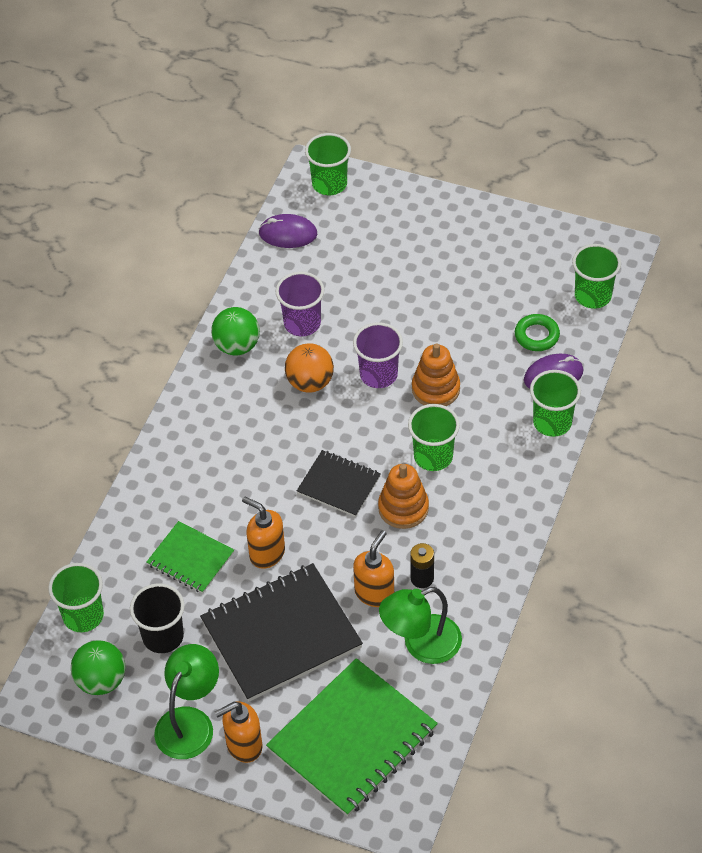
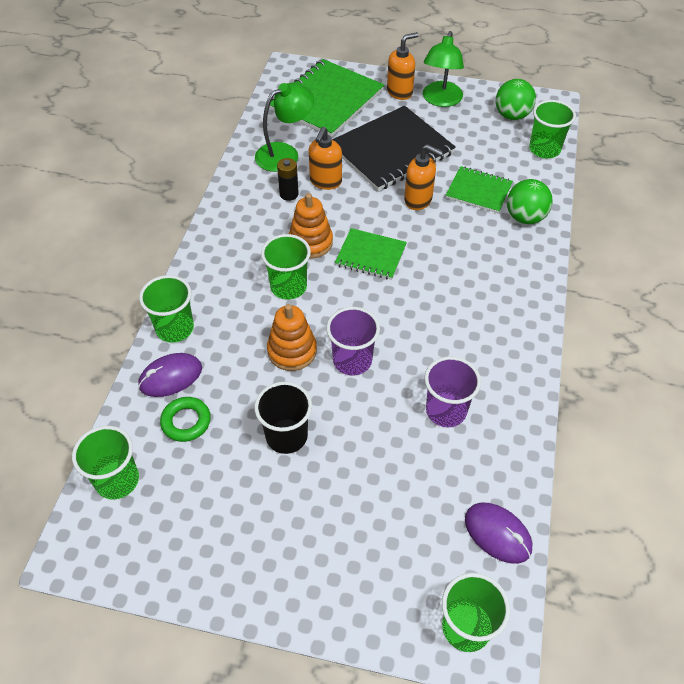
camera: 170 degrees right, 0 degrees up
black cup [130,583,185,653] -> black cup moved to [254,382,312,454]
green ball [211,307,260,355] -> green ball moved to [507,179,553,224]
purple mouse [258,214,317,248] -> purple mouse turned 45 degrees clockwise [465,502,532,564]
orange ball [285,343,334,392] -> none
black notebook [297,450,381,517] -> green notebook [335,228,407,280]

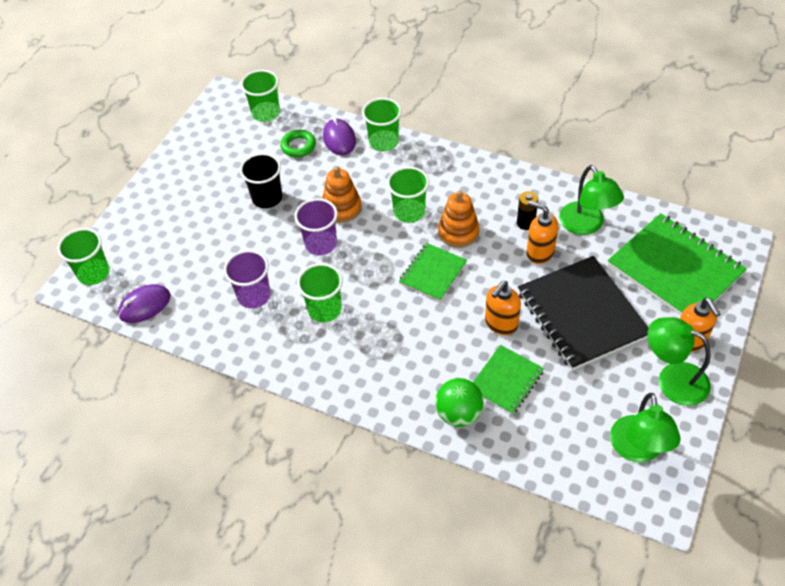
camera: 105 degrees right, 0 degrees up
green ball [496,79,536,120] -> green lamp [610,393,681,462]
green cup [529,100,576,158] -> green cup moved to [297,263,343,322]

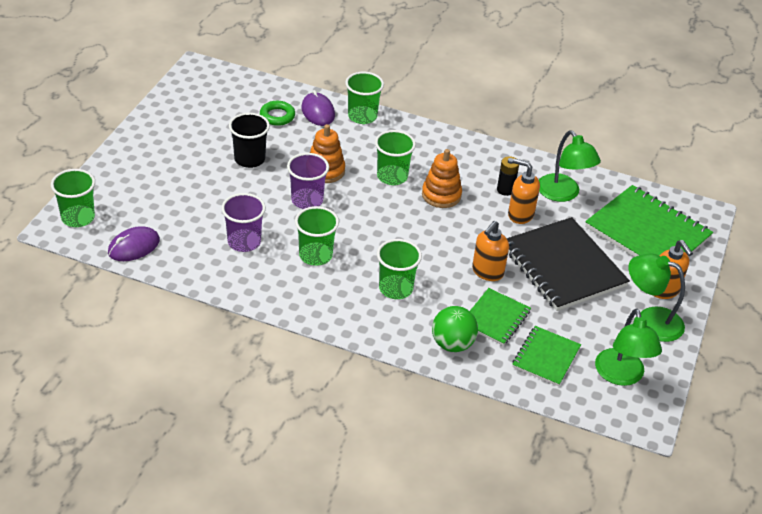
camera: 10 degrees left, 10 degrees down
green cup [241,70,280,122] -> green cup moved to [377,239,422,299]
green notebook [399,243,467,301] -> green notebook moved to [512,326,581,386]

